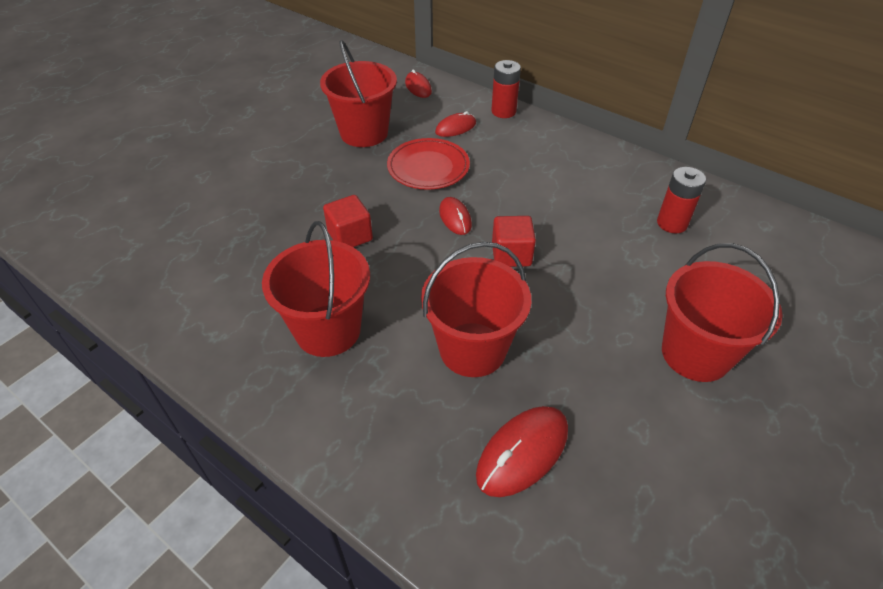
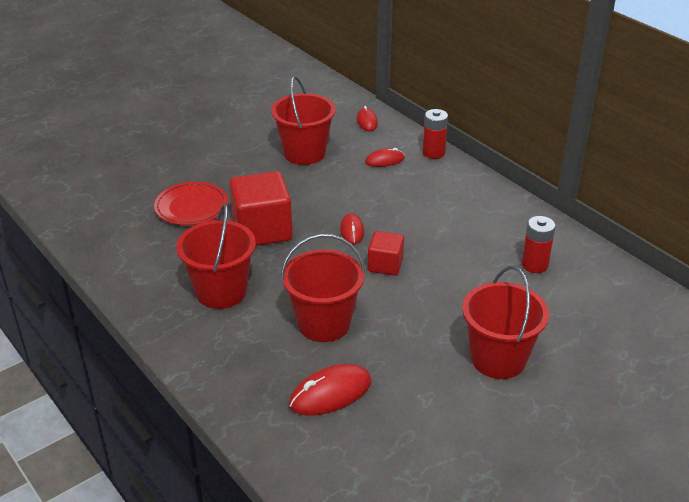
camera: 15 degrees right, 10 degrees down
red cube [323,195,373,247] -> red cube [229,171,293,246], size x1.78
red plate [387,138,470,190] -> red plate moved to [154,182,228,225]

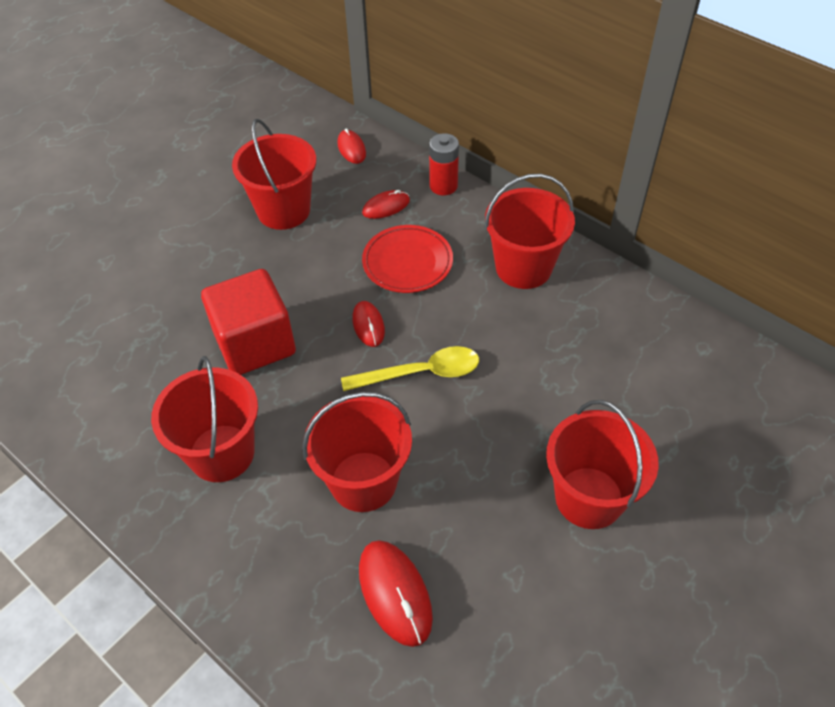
camera: 10 degrees left, 15 degrees up
red plate [154,182,228,225] -> red plate moved to [362,225,453,293]
red mouse [289,364,372,416] -> red mouse turned 75 degrees counterclockwise [359,540,433,647]
red cube [368,231,404,276] -> yellow spoon [341,346,479,391]
red battery [522,216,555,273] -> none
none -> red bucket [485,174,575,289]

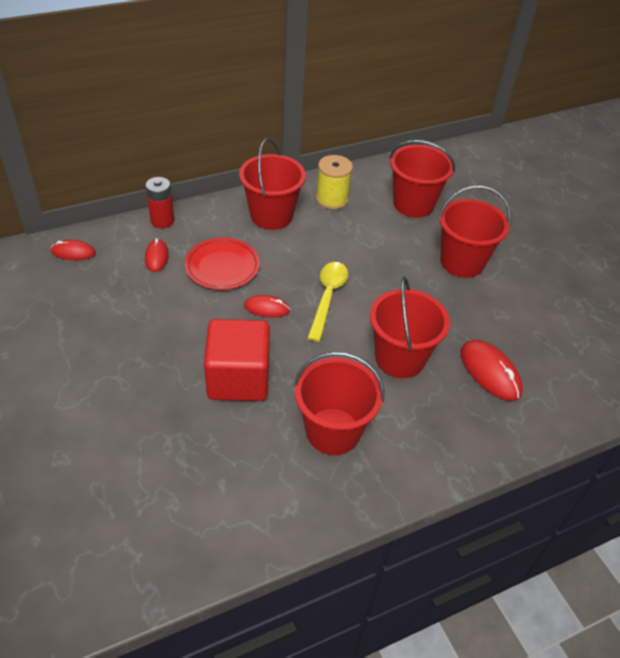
camera: 70 degrees left, 5 degrees down
red bucket [232,119,316,230] -> red bucket moved to [389,140,455,218]
red mouse [359,540,433,647] -> red mouse turned 60 degrees clockwise [461,340,523,401]
none -> yellow spool [316,155,353,209]

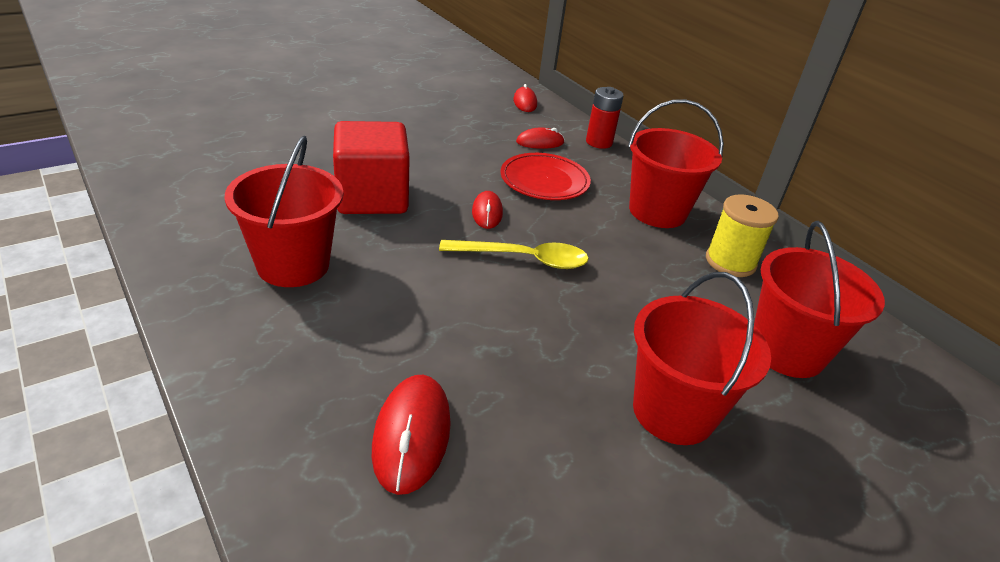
camera: 80 degrees right, 10 degrees down
red bucket [370,276,450,378] -> none
red mouse [461,340,523,401] -> red mouse turned 45 degrees counterclockwise [372,375,451,495]

